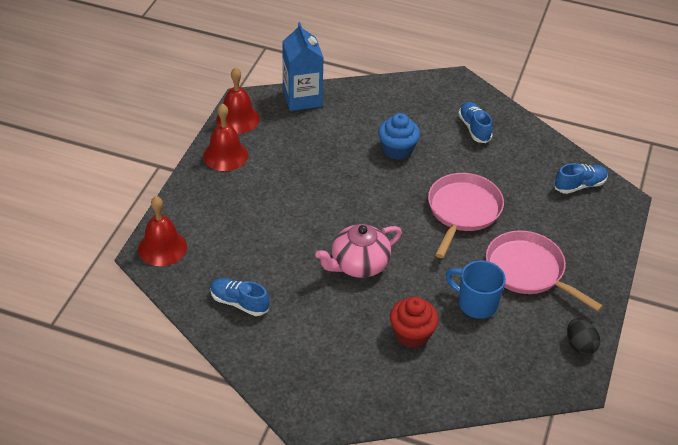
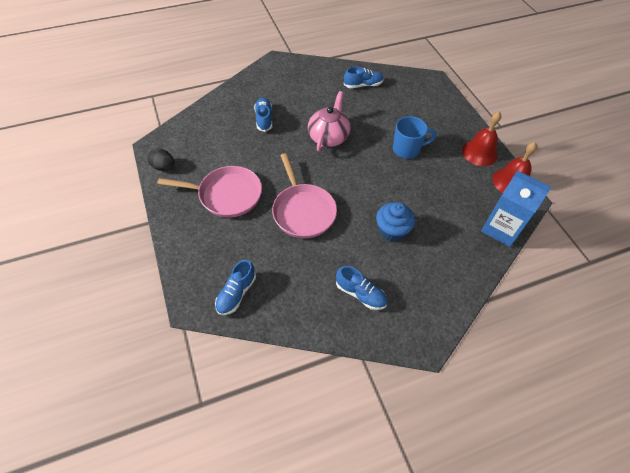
camera: 140 degrees right, 10 degrees up
red bell [138,196,187,266] -> none
red cupcake [390,297,439,348] -> blue shoe [254,98,272,132]
blue mug [446,260,506,319] -> blue mug moved to [393,116,436,159]

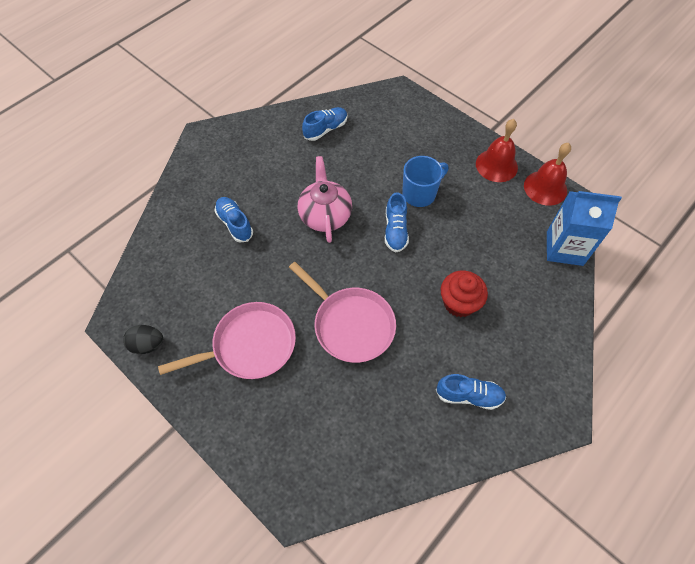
camera: 25 degrees left, 5 degrees up
blue shoe [215,260,256,315] -> blue shoe moved to [385,192,409,252]
blue cupcake [376,202,415,242] -> red cupcake [441,271,488,317]

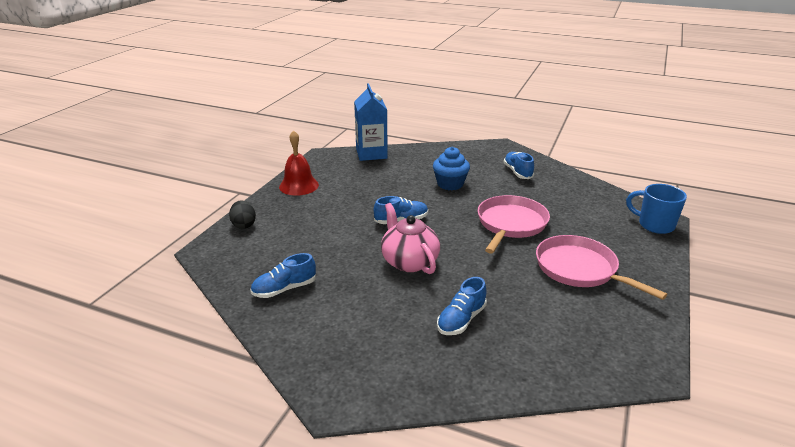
camera: 110 degrees left, 30 degrees down
black egg [123,325,163,354] -> black egg moved to [229,200,256,229]
pink teapot [298,156,352,243] -> pink teapot turned 90 degrees clockwise [381,203,440,274]
blue shoe [302,107,348,141] -> blue shoe turned 60 degrees counterclockwise [250,253,316,298]
blue mug [402,156,449,207] -> blue mug moved to [626,184,687,234]
red cupcake [441,271,488,317] -> blue cupcake [433,147,470,190]
red bell [524,143,571,206] -> none

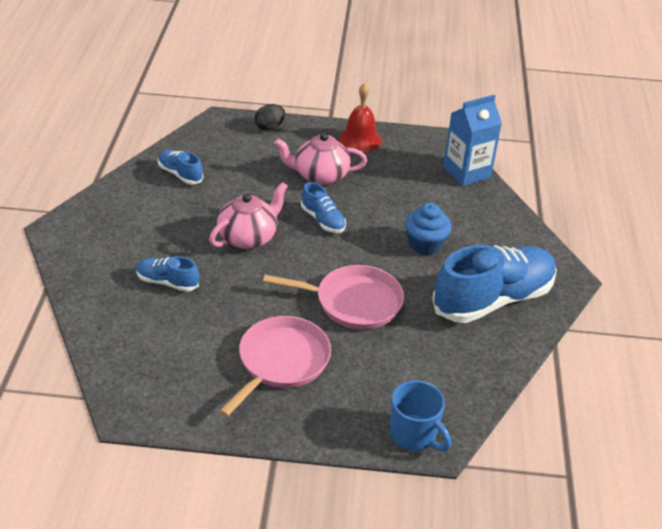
camera: 70 degrees right, 10 degrees up
blue shoe [503,152,534,179] -> blue shoe [432,245,557,323], size x2.12
blue mug [626,184,687,234] -> blue mug turned 120 degrees clockwise [390,380,451,451]
none -> pink teapot [274,133,367,185]

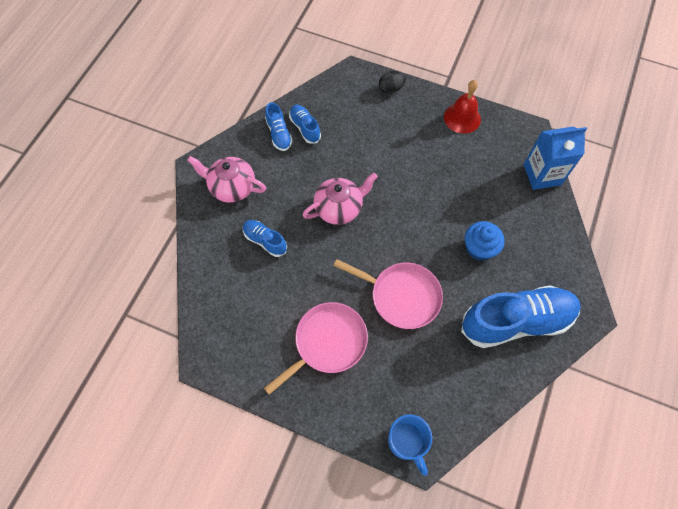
camera: 20 degrees right, 25 degrees up
pink teapot [274,133,367,185] -> pink teapot moved to [187,156,266,203]
blue shoe [301,182,346,233] -> blue shoe moved to [265,102,293,151]

